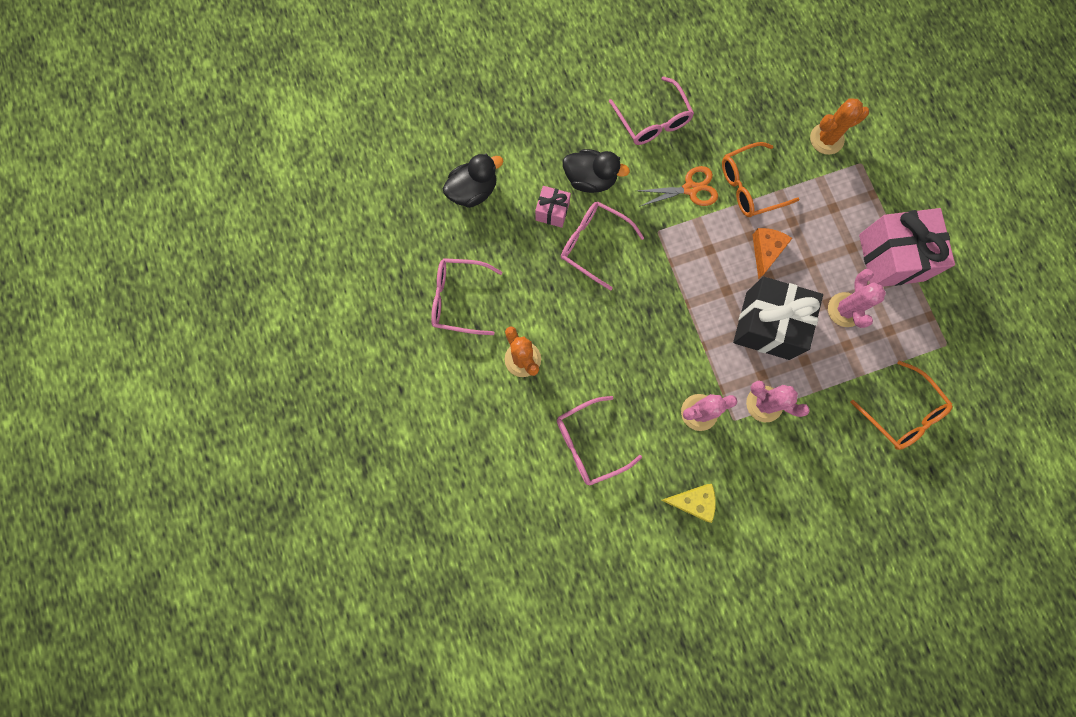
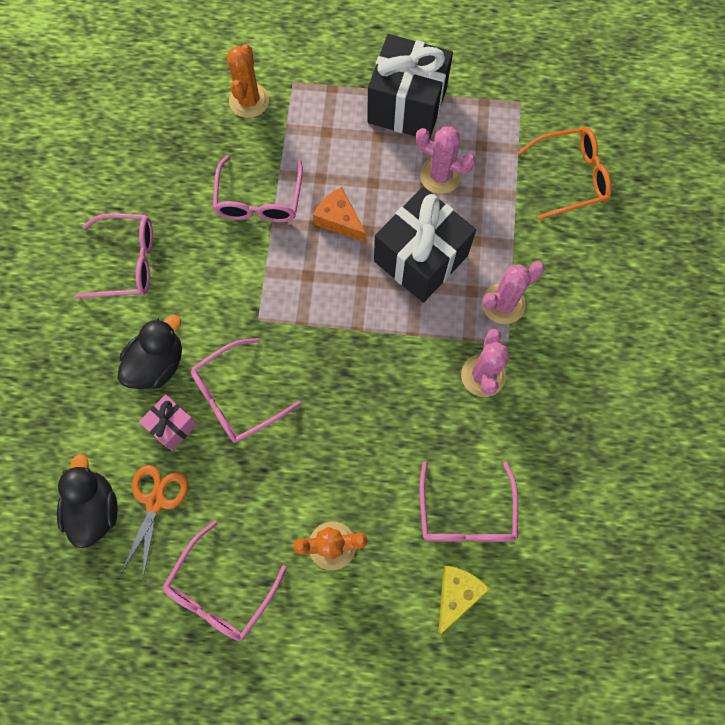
camera: 65 degrees left, 5 degrees down
orange scissors [637,166,718,207] -> orange scissors moved to [121,465,188,578]
yellow cheese [661,484,716,523] -> yellow cheese moved to [438,566,490,634]
orange glasses [722,142,799,217] -> pink glasses [213,155,303,222]
pink gift [859,208,955,287] -> black gift [367,34,453,140]

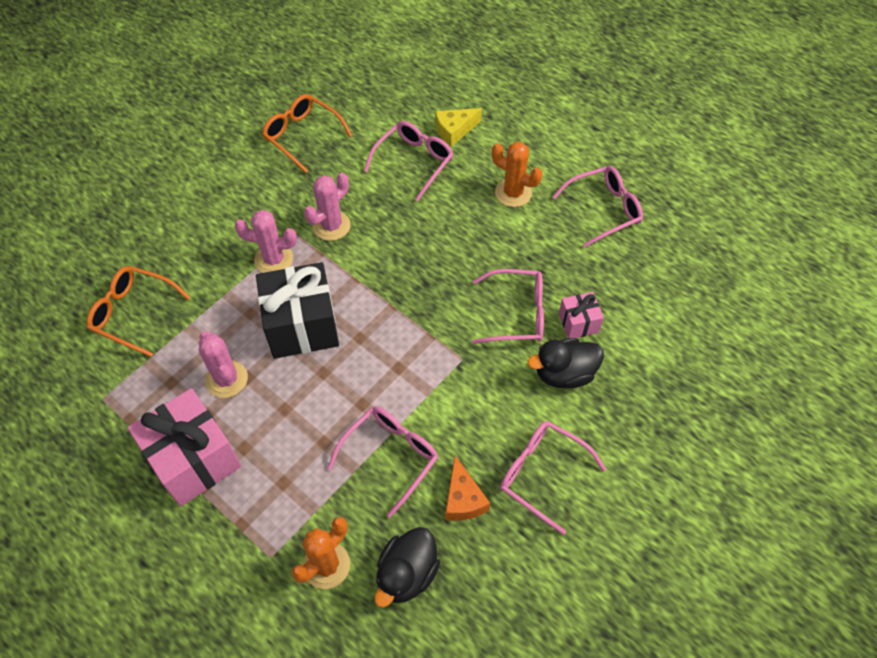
camera: 145 degrees left, 15 degrees down
black duck [57,454,118,548] -> black duck moved to [374,527,440,608]
orange scissors [121,465,188,578] -> none
orange cheese [313,187,366,243] -> orange cheese moved to [445,455,490,521]
black gift [367,34,453,140] -> pink gift [128,388,241,506]
none -> orange glasses [262,94,353,173]

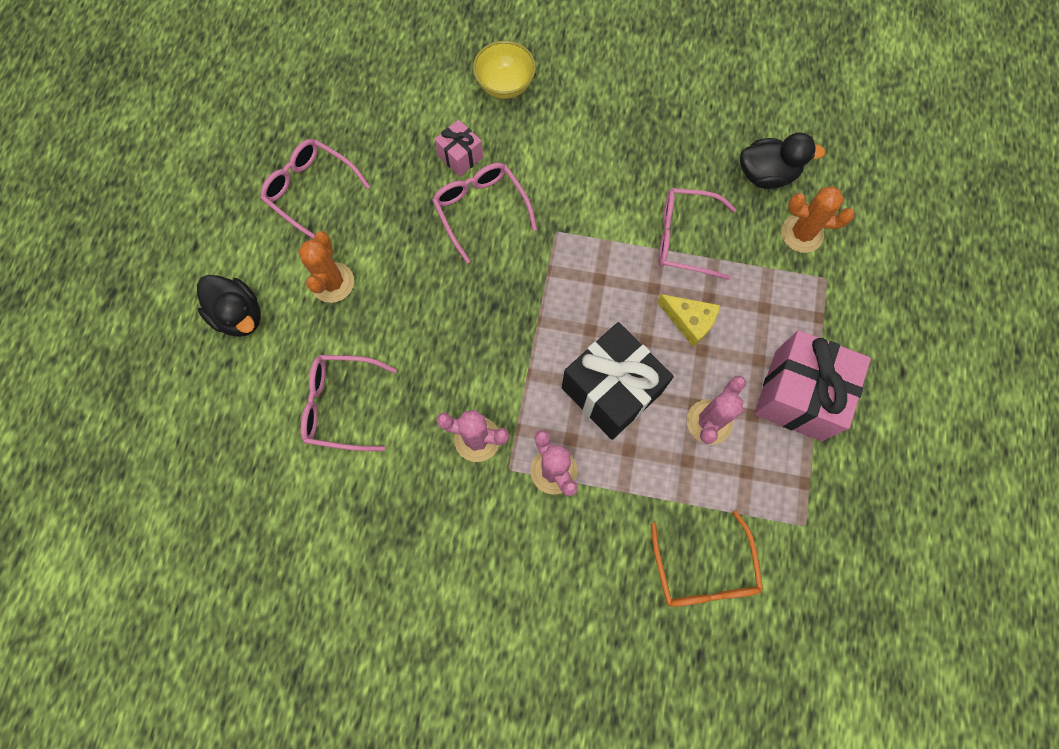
camera: 120 degrees left, 15 degrees up
orange glasses [262,94,353,173] -> none
yellow cheese [435,108,482,147] -> yellow cheese moved to [657,294,720,347]
orange cheese [445,455,490,521] -> none
pink glasses [500,421,606,535] -> none
black duck [527,338,604,388] -> black duck moved to [197,275,261,337]
none -> yellow bowl [473,41,536,99]

